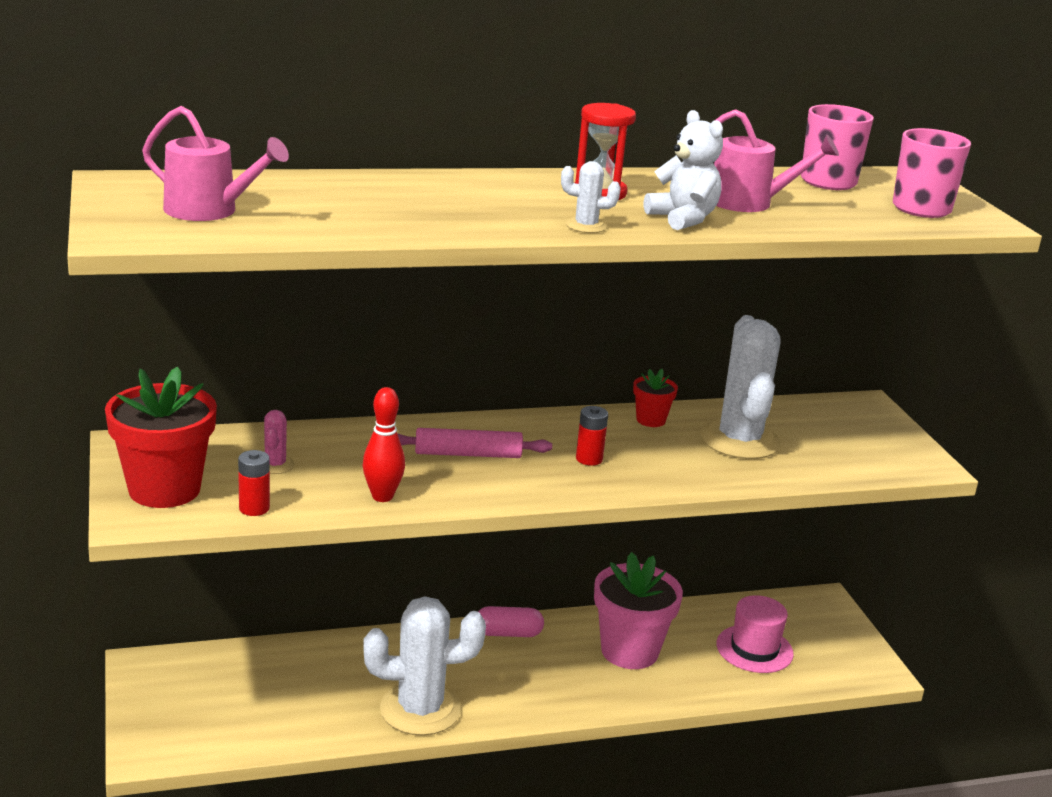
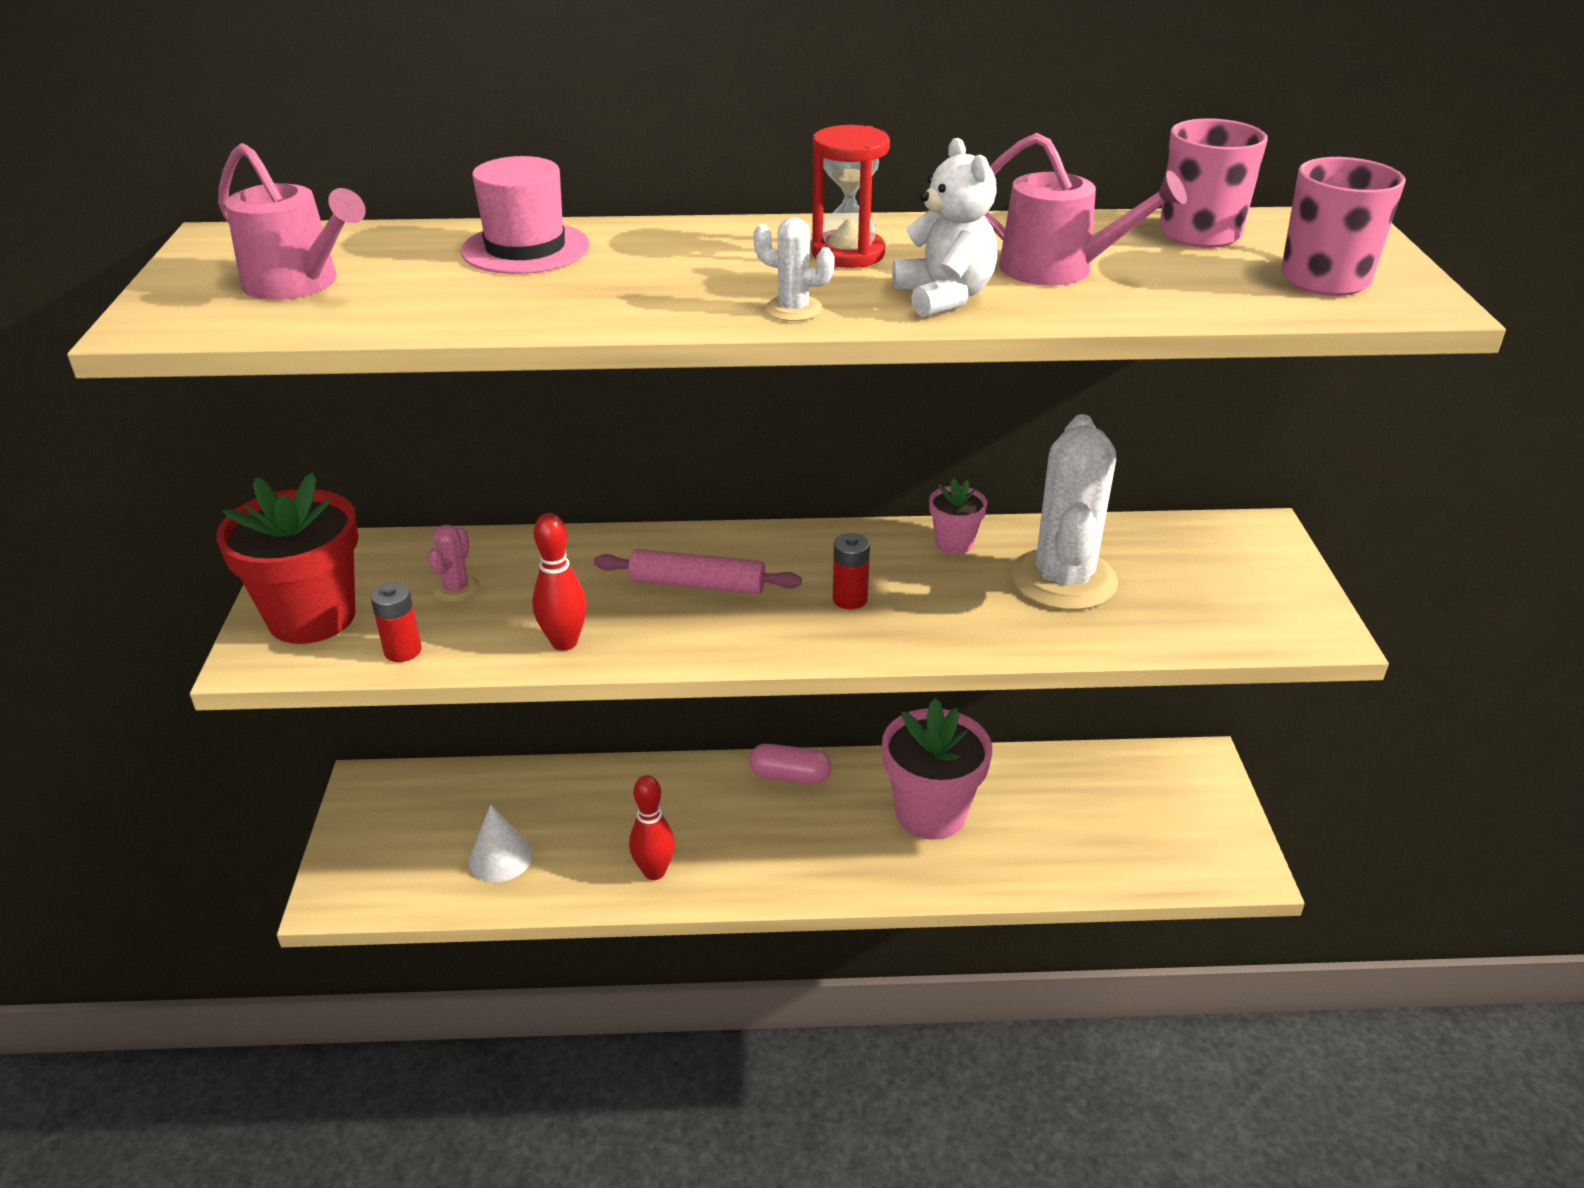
camera: 15 degrees right, 10 degrees up
white cactus [363,596,486,736] -> red bowling pin [629,775,675,880]
red flower pot [633,369,678,427] -> pink flower pot [929,478,988,554]
pink hat [716,595,794,673] -> pink hat moved to [461,156,590,274]
none -> white cone [469,805,533,882]

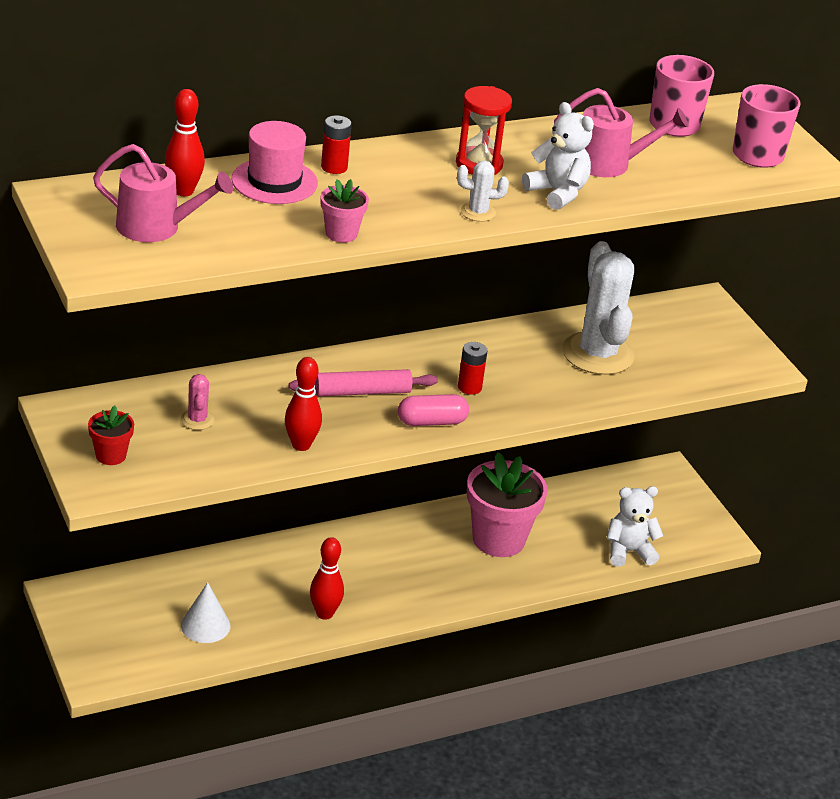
camera: 25 degrees left, 0 degrees up
red flower pot [216,473,359,644] -> red flower pot [88,405,134,465], size x0.48
red battery [370,582,422,662] -> red battery moved to [321,115,352,174]
pink capsule [749,744,832,784] -> pink capsule moved to [398,394,469,426]
pink flower pot [929,478,988,554] -> pink flower pot moved to [320,179,369,243]
none -> red bowling pin [165,89,205,196]
none -> white teddy bear [606,486,663,567]

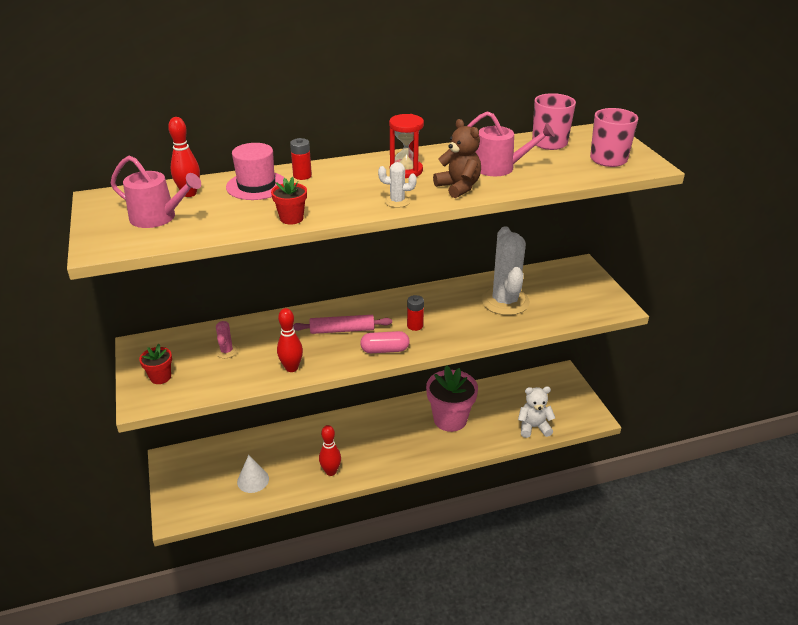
camera: 10 degrees right, 0 degrees up
pink flower pot [320,179,369,243] -> red flower pot [271,177,307,225]
white teddy bear [522,102,594,210] -> brown teddy bear [433,119,481,198]

